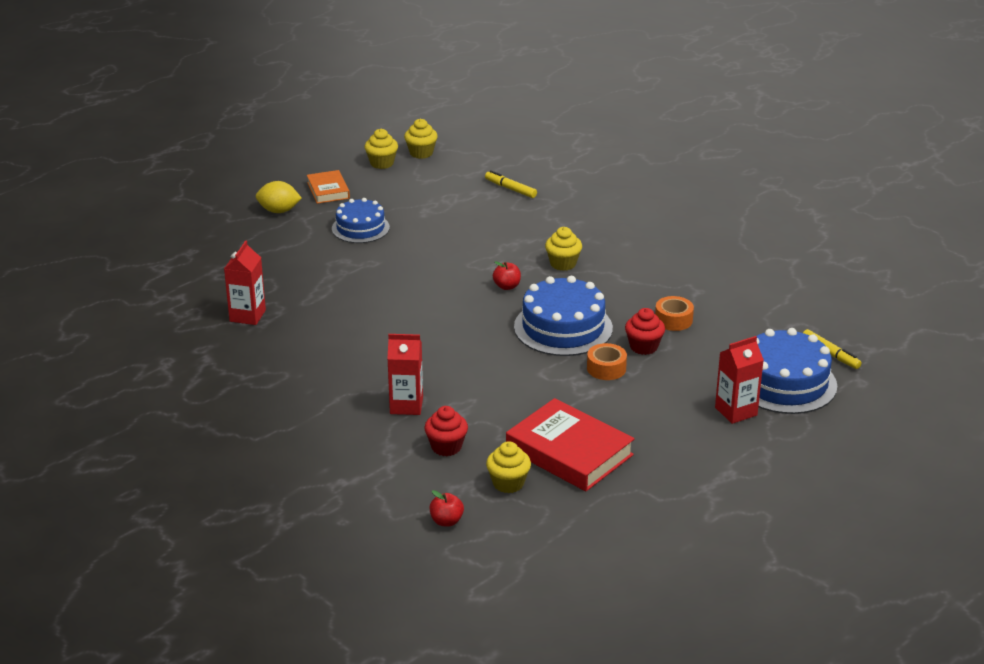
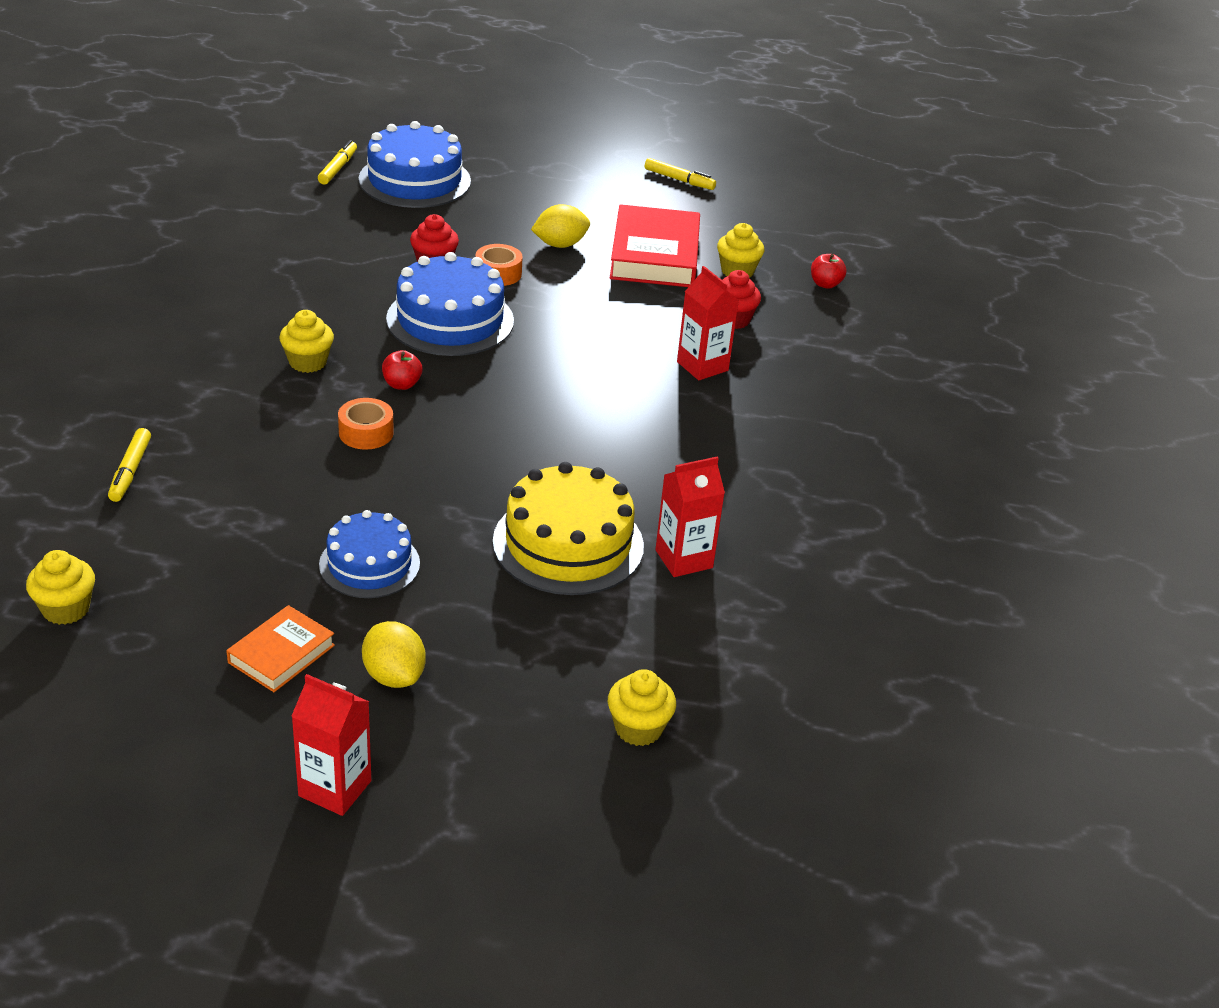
camera: 130 degrees left, 5 degrees up
yellow cupcake [364,129,398,169] -> yellow cupcake moved to [608,669,676,746]
orange tape [655,296,694,331] -> orange tape moved to [338,398,394,450]
red carton [715,336,764,424] -> red carton moved to [291,674,371,816]
none -> yellow cake [493,462,644,595]
none -> yellow lemon [531,204,590,248]
none -> yellow marker [645,158,716,190]

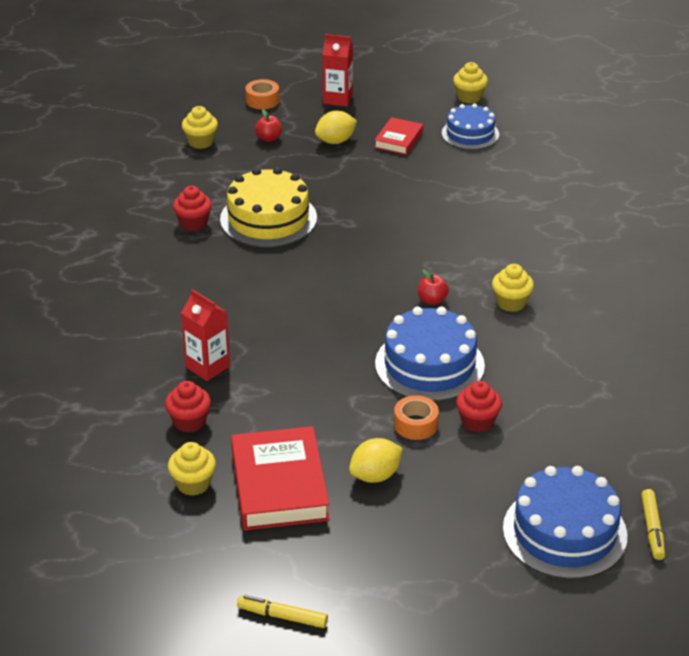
camera: 170 degrees right, 0 degrees up
yellow cupcake [26,550,95,625] -> yellow cupcake moved to [453,62,488,104]
yellow marker [108,428,151,502] -> none
orange book [226,605,335,692] -> red book [374,117,423,155]
blue cake [319,510,420,598] -> blue cake moved to [442,103,499,150]
orange tape [338,398,394,450] -> orange tape moved to [245,79,279,109]
yellow lemon [362,621,426,688] -> yellow lemon turned 75 degrees counterclockwise [315,111,357,144]
red carton [655,457,725,577] -> red cupcake [173,186,212,231]
red apple [811,254,847,289] -> red apple moved to [255,109,282,142]

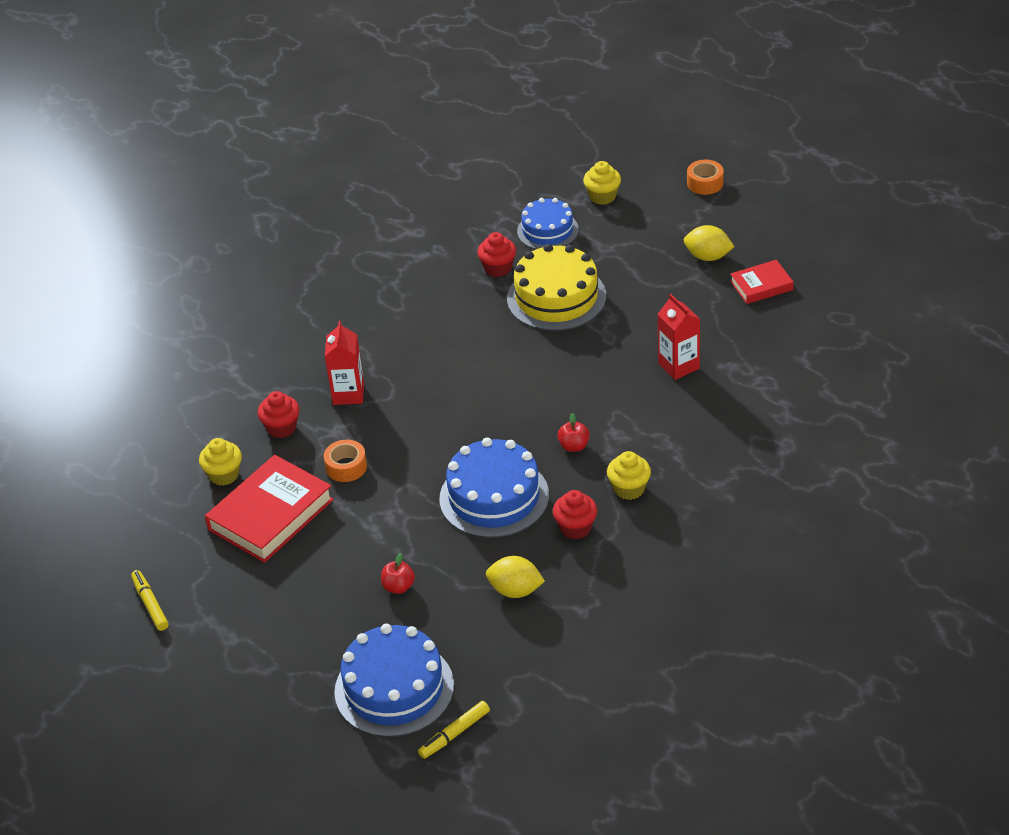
camera: 50 degrees right, 5 degrees up
red apple [255,109,282,142] -> red apple moved to [381,553,415,594]
red carton [322,34,353,106] -> red carton moved to [658,294,700,380]
yellow lemon [349,438,403,483] -> yellow lemon moved to [486,556,545,598]
orange tape [394,395,439,440] -> orange tape moved to [324,440,367,482]
blue cake [442,103,499,150] -> blue cake moved to [517,198,579,249]
yellow cupcake [453,62,488,104] -> none
red cupcake [456,381,502,433] -> red cupcake moved to [553,490,598,539]

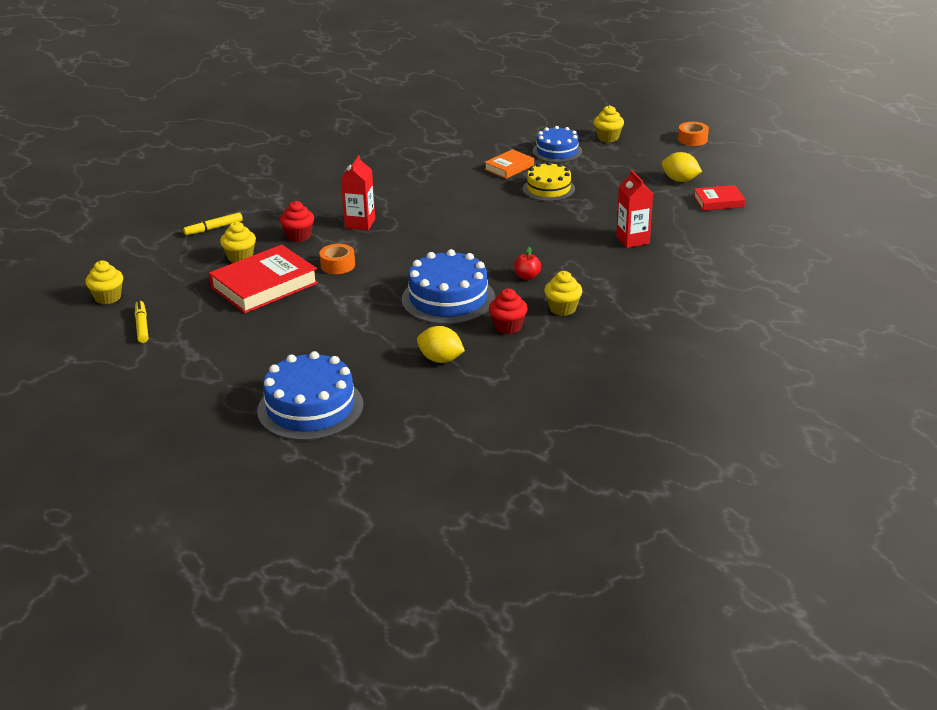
camera: 10 degrees right, 10 degrees down
red apple [381,553,415,594] -> none
yellow marker [418,701,490,759] -> yellow marker moved to [183,212,243,235]
red cupcake [477,232,516,277] -> orange book [484,149,534,179]
yellow cake [507,244,606,331] -> yellow cake [523,162,575,201], size x0.64
none -> yellow cupcake [85,261,123,304]

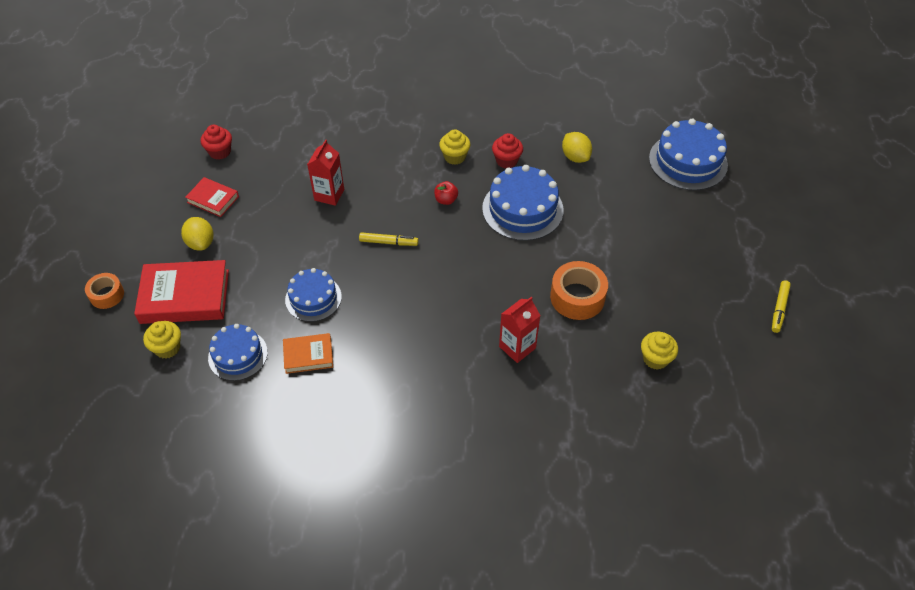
camera: 145 degrees left, 20 degrees up
yellow cupcake [85,261,123,304] -> none
yellow marker [183,212,243,235] -> yellow marker moved to [359,232,419,246]
red book [209,245,318,313] -> red book moved to [134,260,229,324]
red cupcake [280,201,314,242] -> red cupcake moved to [201,125,232,160]
orange tape [319,244,355,274] -> orange tape [550,261,608,320], size x1.62
yellow cake [523,162,575,201] -> blue cake [285,268,342,322]

